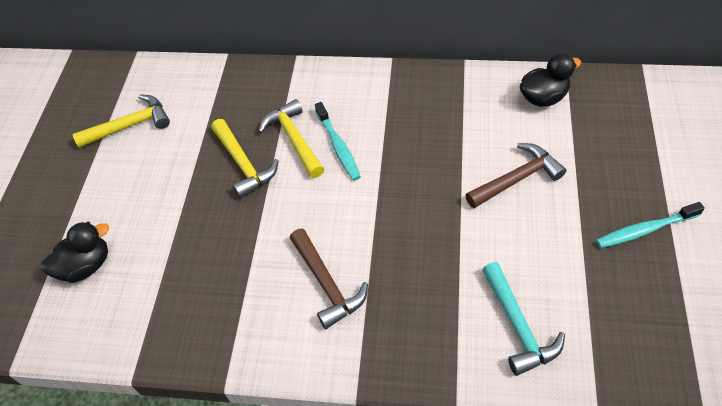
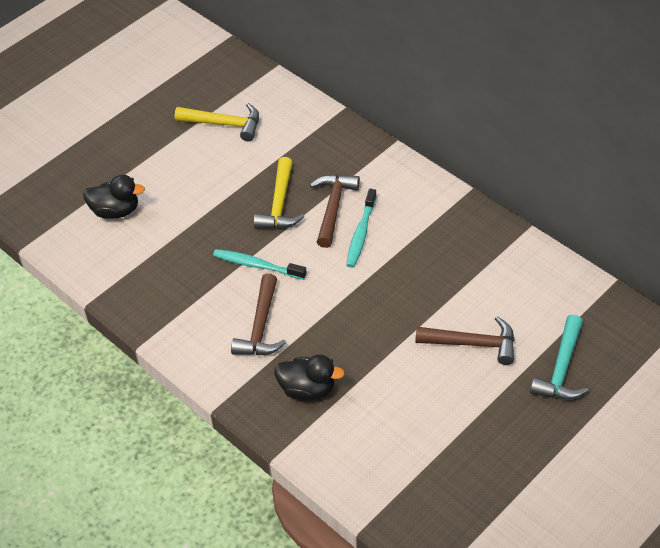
camera: 35 degrees right, 5 degrees down
yellow hammer [258,99,324,178] -> brown hammer [310,174,360,248]
turquoise hammer [482,262,565,376] -> turquoise hammer moved to [530,315,589,400]
black duck [520,53,581,107] -> black duck moved to [274,354,345,401]
turquoise toothbrush [596,202,705,248] -> turquoise toothbrush moved to [213,249,307,280]

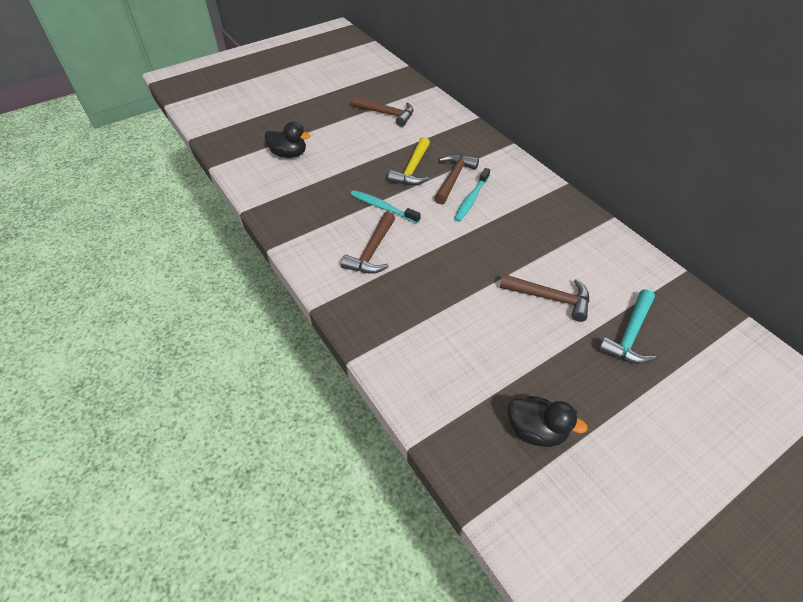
camera: 10 degrees right, 0 degrees up
yellow hammer [175,103,259,141] -> brown hammer [352,96,414,127]
black duck [274,354,345,401] -> black duck moved to [508,396,588,447]

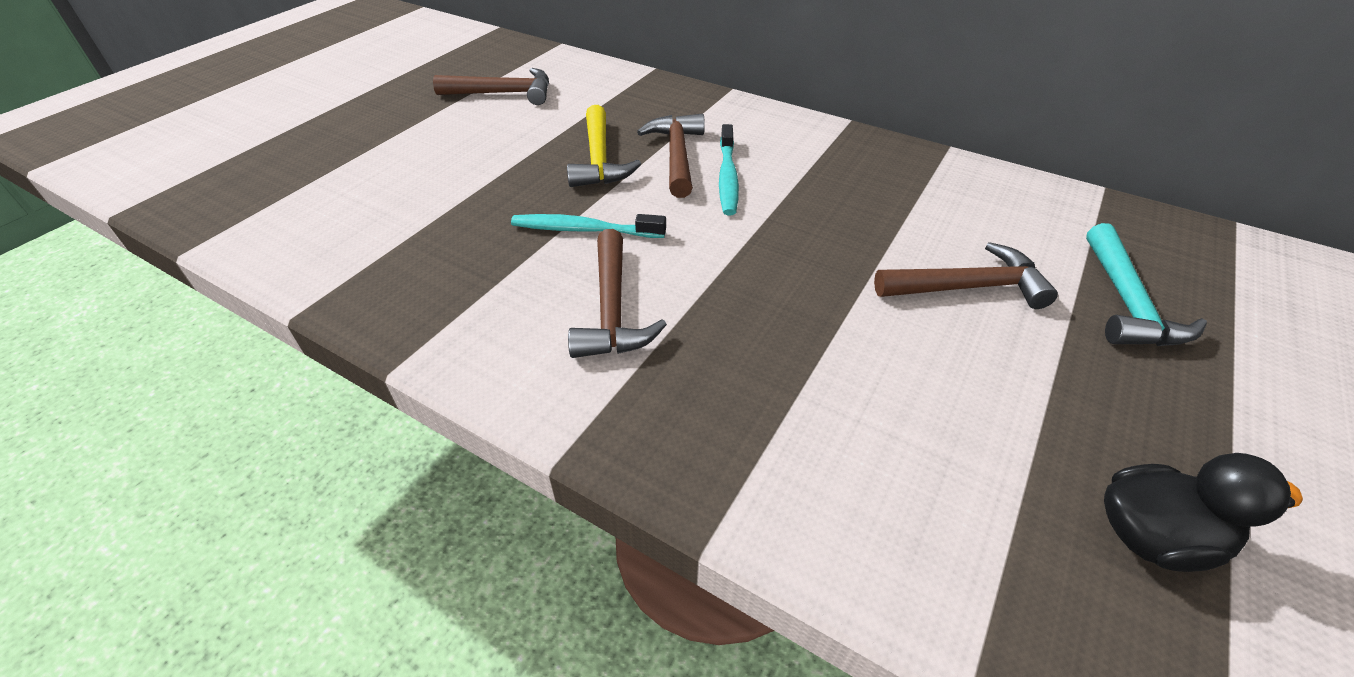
camera: 25 degrees left, 5 degrees down
black duck [265,122,310,158] -> none

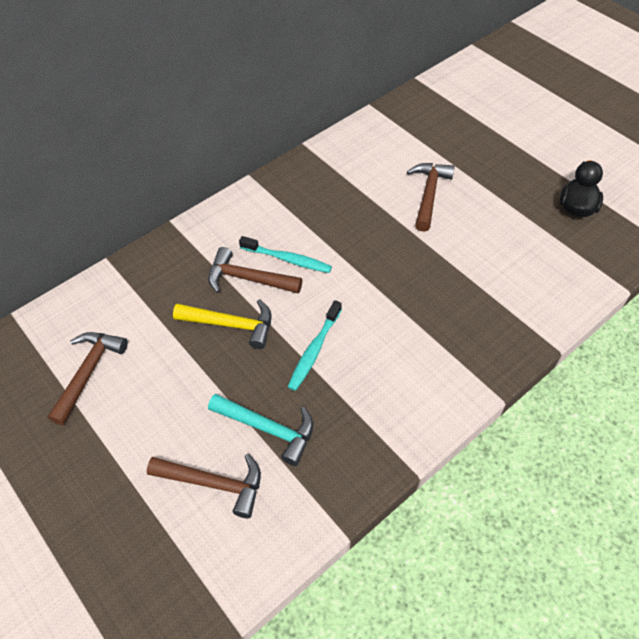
camera: 70 degrees left, 10 degrees up
brown hammer [568,229,667,358] -> brown hammer moved to [147,454,261,518]
turquoise hammer [1086,223,1207,346] -> turquoise hammer moved to [208,394,313,466]

